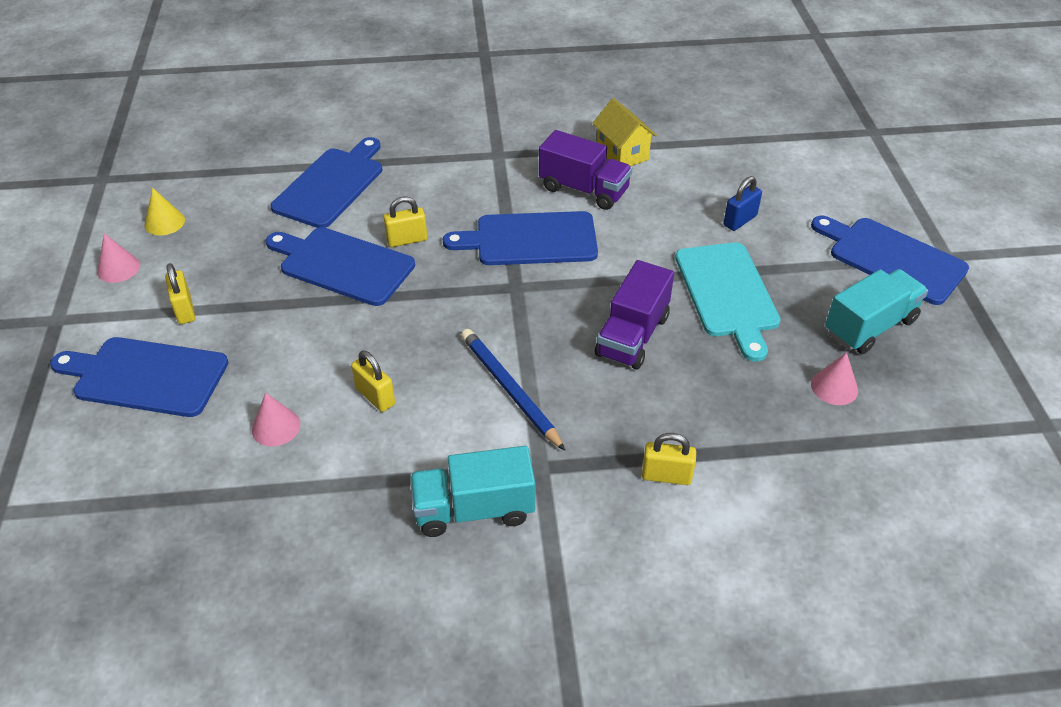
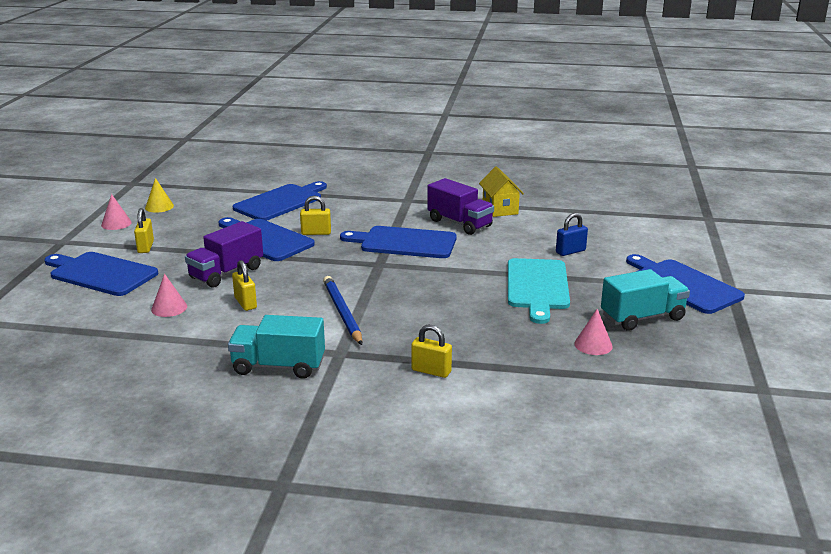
camera: 15 degrees right, 20 degrees down
purple truck [595,260,674,370] -> purple truck moved to [185,221,263,288]

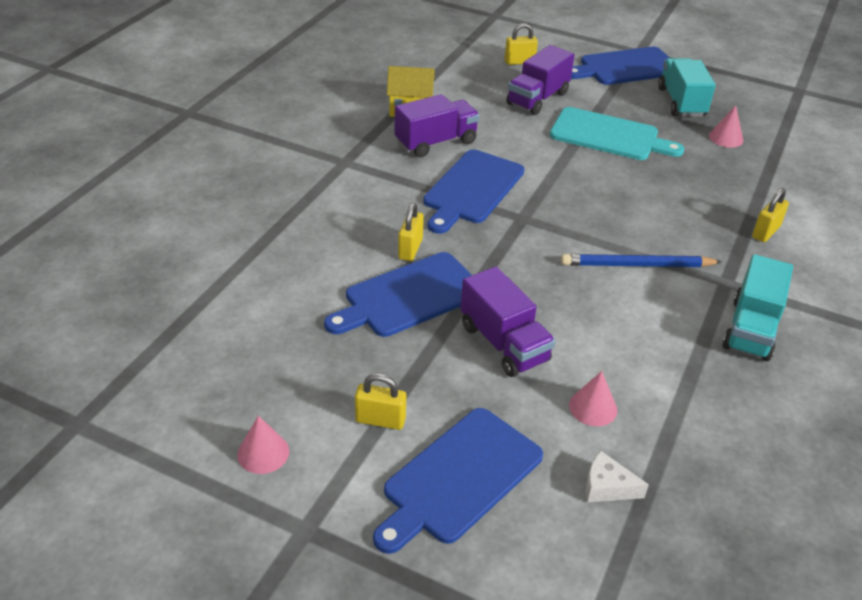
camera: 75 degrees left, 15 degrees up
yellow cone [145,178,174,213] -> none
yellow padlock [232,260,257,311] -> yellow padlock moved to [504,23,538,65]
blue cutting board [233,181,327,221] -> none
blue padlock [556,213,588,256] -> purple truck [506,45,575,115]
none -> white cheese [586,451,649,502]

